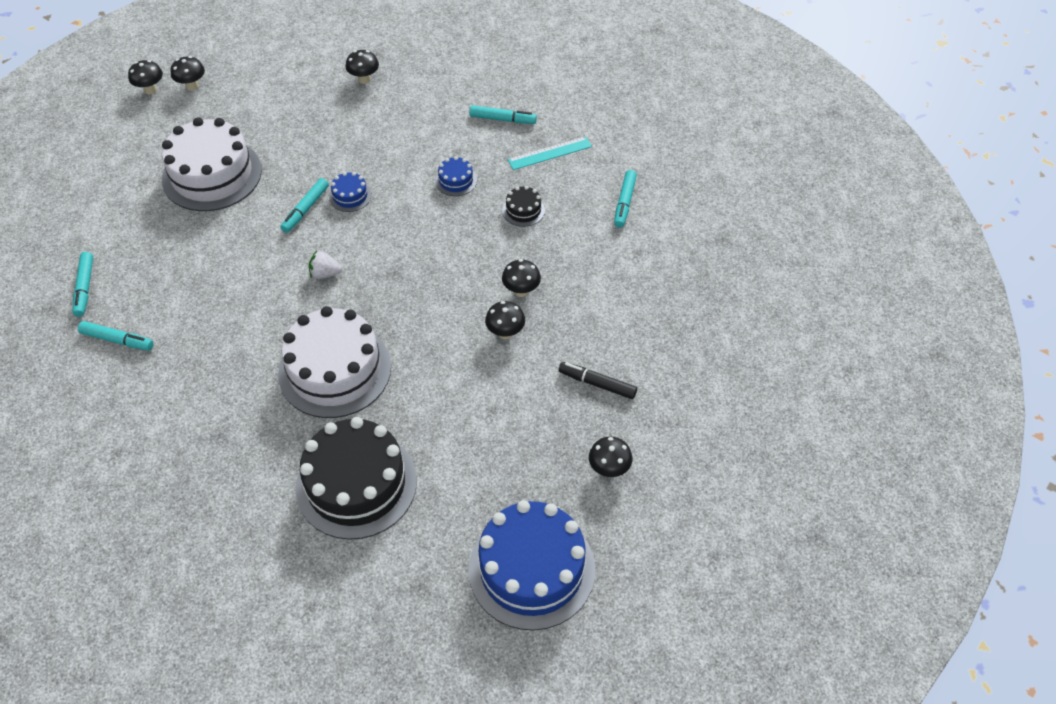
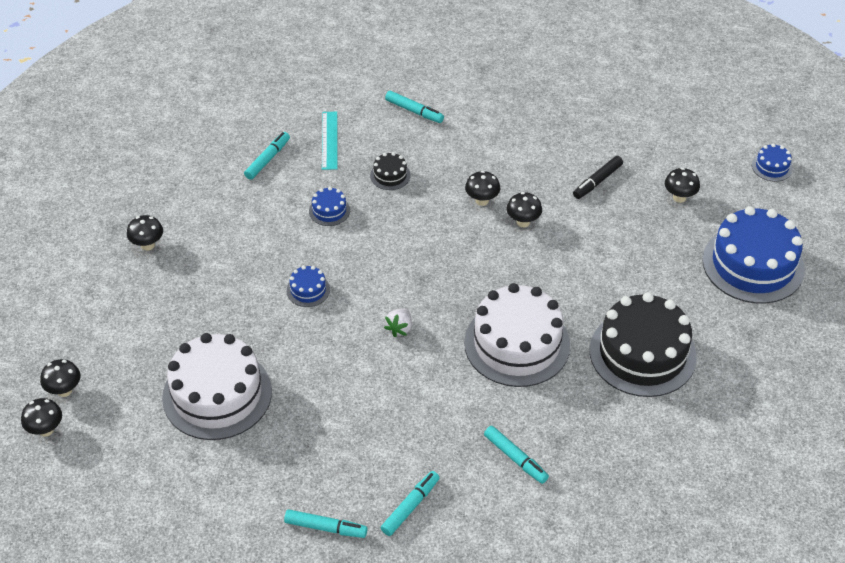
camera: 70 degrees left, 5 degrees down
turquoise marker [280,178,329,233] -> turquoise marker moved to [484,426,549,484]
none -> blue cake [752,144,793,182]

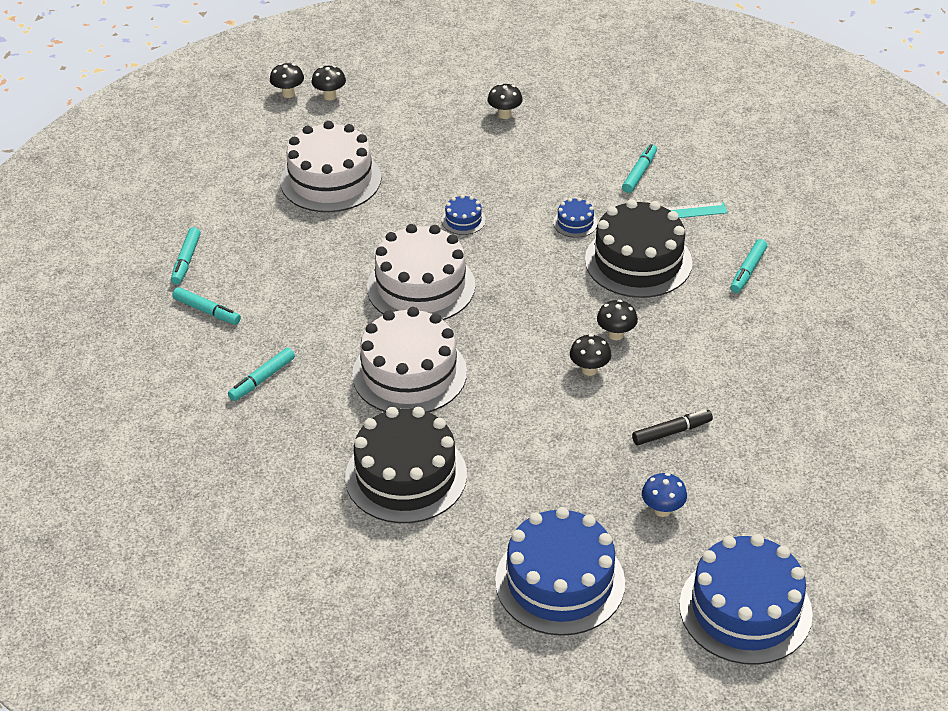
camera: 85 degrees right, 5 degrees down
turquoise marker [244,132,290,180] -> turquoise marker turned 90 degrees counterclockwise [622,144,657,193]
black cake [370,152,411,190] -> black cake [585,199,692,298], size x2.36
white strawberry [384,309,412,337] -> white cake [367,224,475,320]
black marker [573,156,623,199] -> black marker turned 120 degrees clockwise [632,409,713,445]
black mushroom [665,168,700,203] -> blue mushroom [642,473,687,517]
blue cake [752,144,793,182] -> blue cake [679,534,813,665], size x2.36

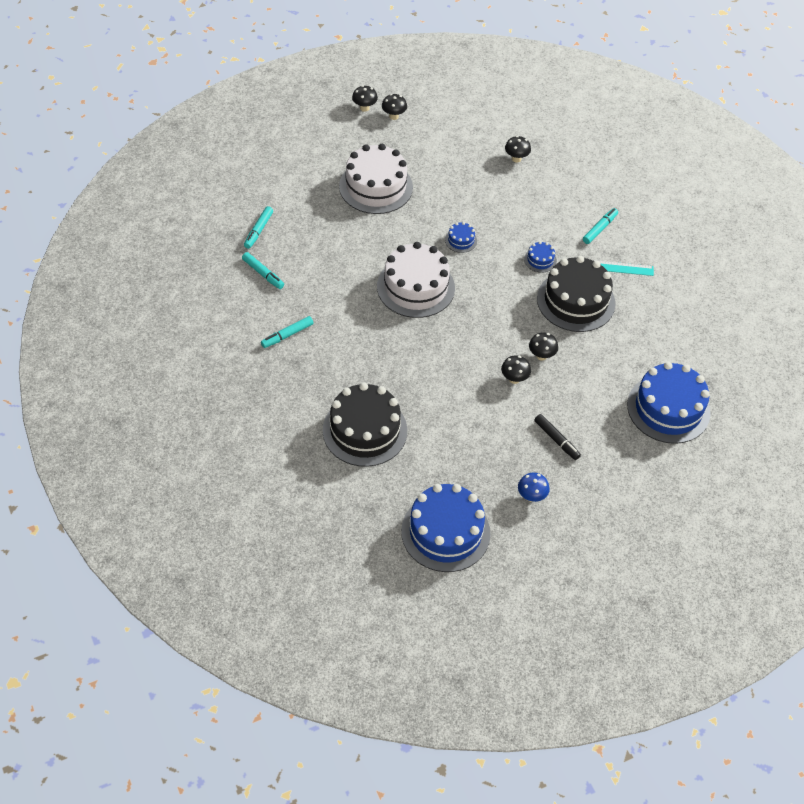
camera: 10 degrees right, 10 degrees up
white cake [352,307,467,412] -> none
black marker [632,409,713,445] -> black marker turned 60 degrees clockwise [534,414,581,460]
blue cake [679,534,813,665] -> blue cake moved to [627,362,711,444]
turquoise marker [730,239,767,293] -> none

